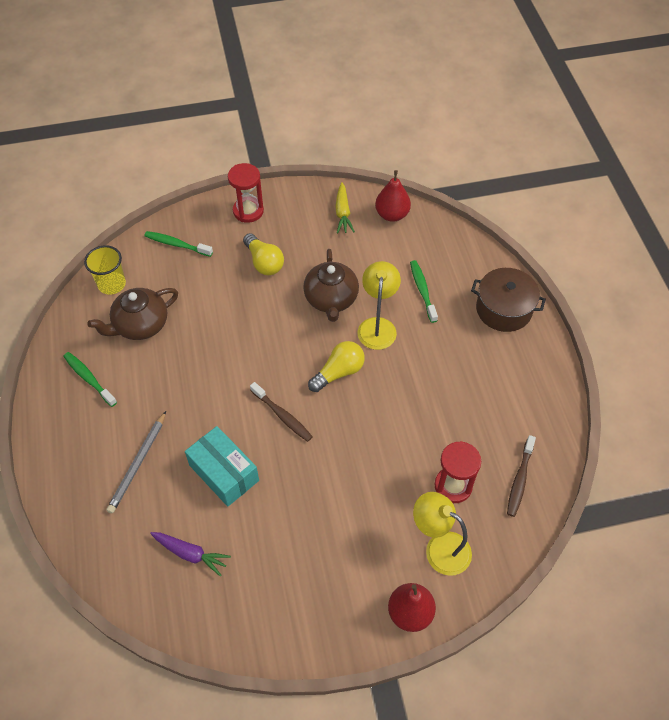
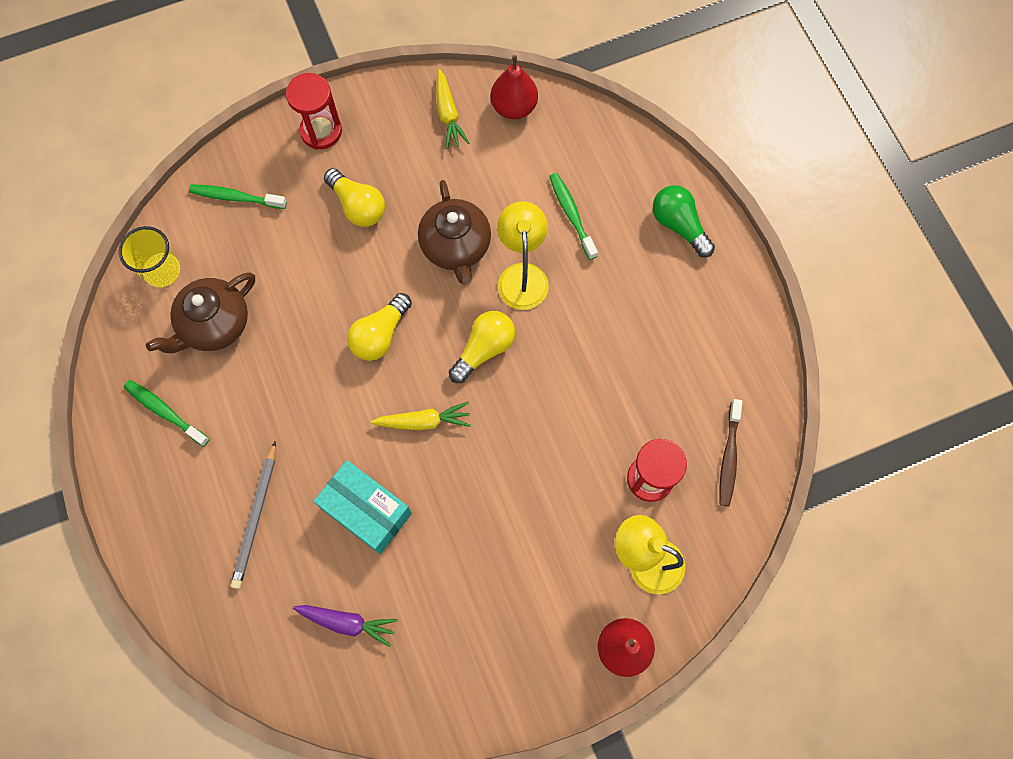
camera: 10 degrees left, 15 degrees up
brown toothbrush [250,382,313,442] -> yellow carrot [371,402,471,430]
brown pot [471,268,546,332] -> green light bulb [653,185,715,257]
none -> yellow light bulb [347,293,412,361]

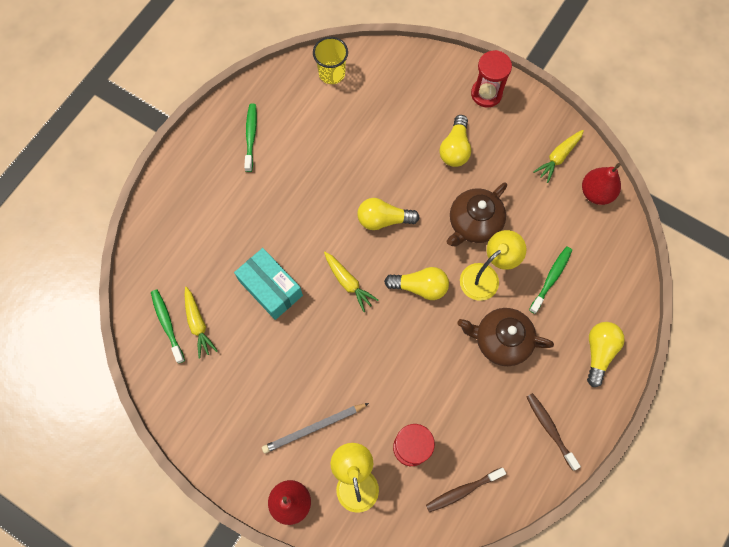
camera: 55 degrees right, 0 degrees up
brown teapot [146,272,255,353] -> brown teapot moved to [457,308,554,366]
green toothbrush [189,184,287,209] -> green toothbrush moved to [151,289,185,364]
grey pencil [231,441,276,589] -> grey pencil moved to [262,403,369,453]
purple carrot [293,605,398,647] -> yellow carrot [185,287,218,358]
turquoise box [313,460,412,554] -> turquoise box turned 45 degrees counterclockwise [234,248,303,320]
green light bulb [653,185,715,257] -> yellow light bulb [587,322,625,387]
none -> brown toothbrush [527,393,581,470]

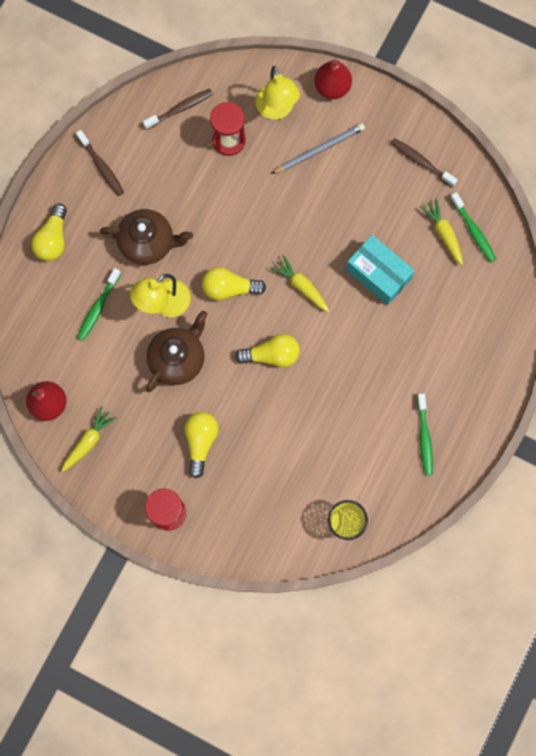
camera: 175 degrees right, 5 degrees up
none -> brown toothbrush [391,138,458,187]

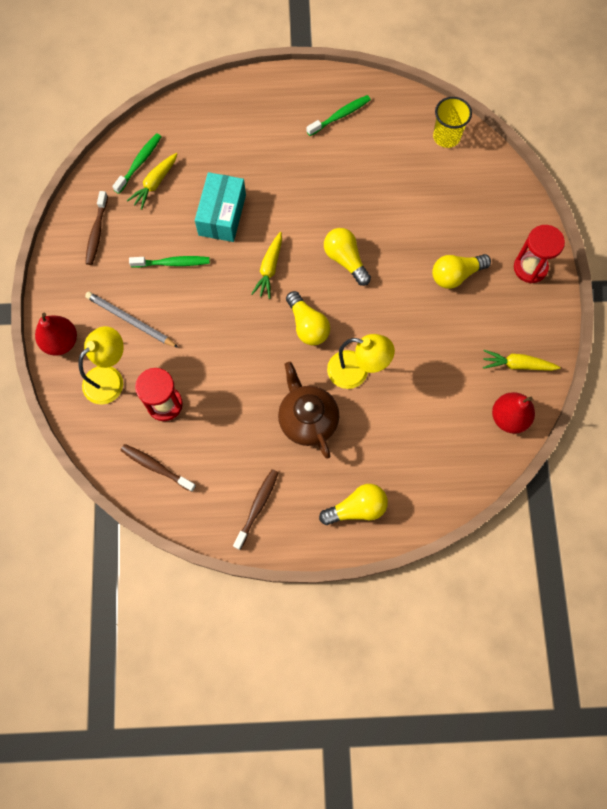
camera: 120 degrees left, 5 degrees down
green toothbrush [77,268,121,341] -> green toothbrush moved to [129,256,210,268]
brown teapot [146,311,207,392] -> none

